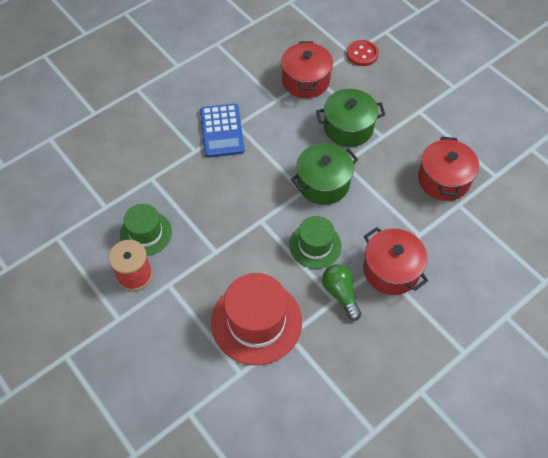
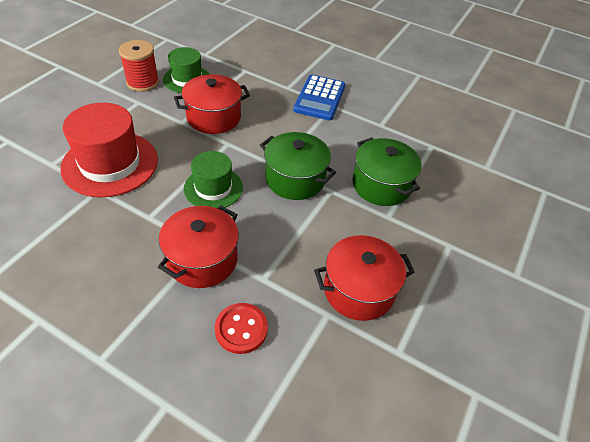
camera: 65 degrees right, 10 degrees down
blue calculator [200,103,245,158] -> blue calculator turned 45 degrees counterclockwise [293,75,346,121]
red pot [281,41,333,98] -> red pot moved to [174,74,250,134]
green light bulb [322,264,361,321] -> none
red button [347,40,379,66] -> red button moved to [215,303,268,354]

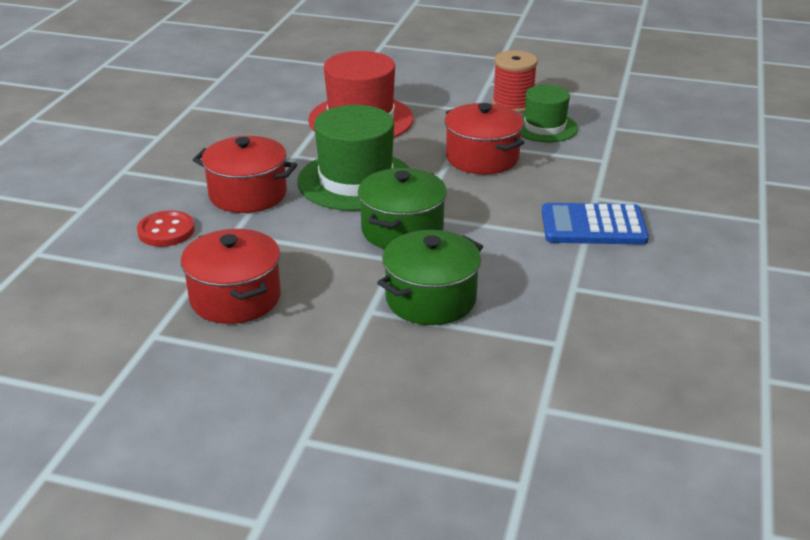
camera: 80 degrees right, 15 degrees down
green hat [184,151,243,208] -> green hat [297,105,410,211], size x1.63

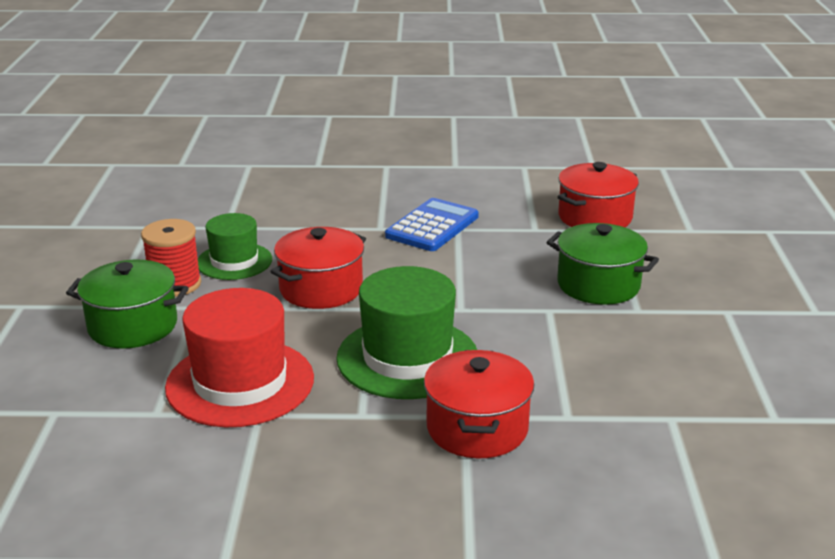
camera: 105 degrees left, 5 degrees down
red button [137,210,195,247] -> none
red pot [181,229,281,324] -> red pot moved to [558,162,639,227]
green pot [358,168,447,249] -> green pot moved to [66,260,189,348]
blue calculator [542,203,649,245] -> blue calculator turned 135 degrees counterclockwise [385,198,479,251]

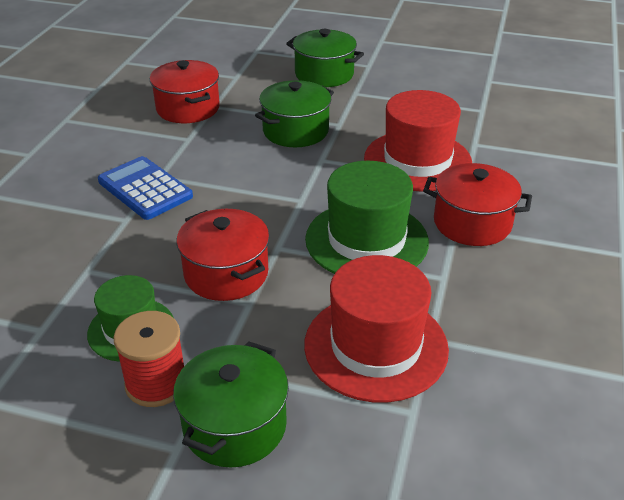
camera: 75 degrees left, 10 degrees up
none -> green pot [286,29,364,87]
none -> red hat [364,90,472,192]

